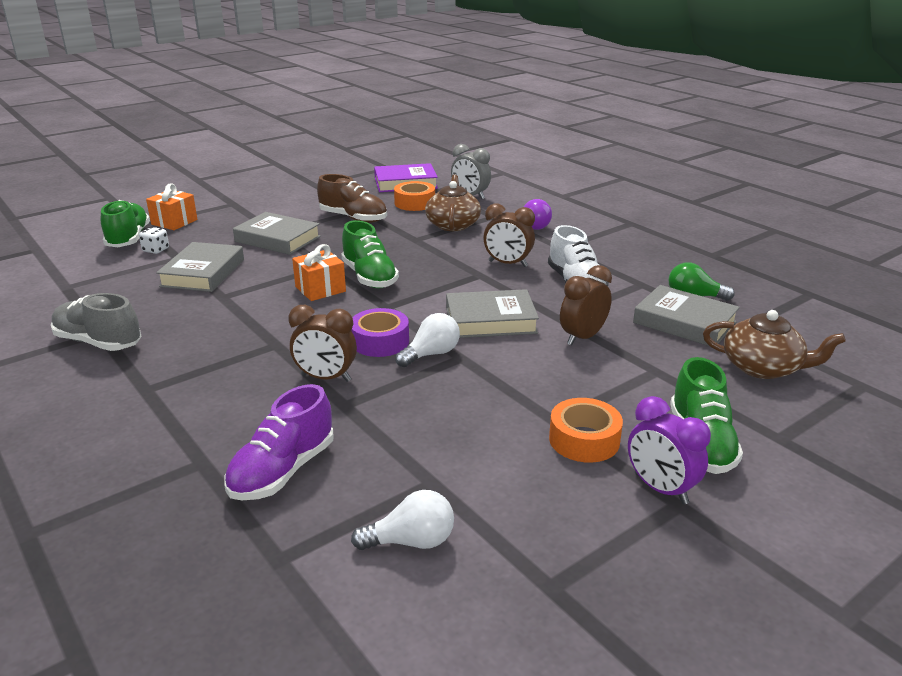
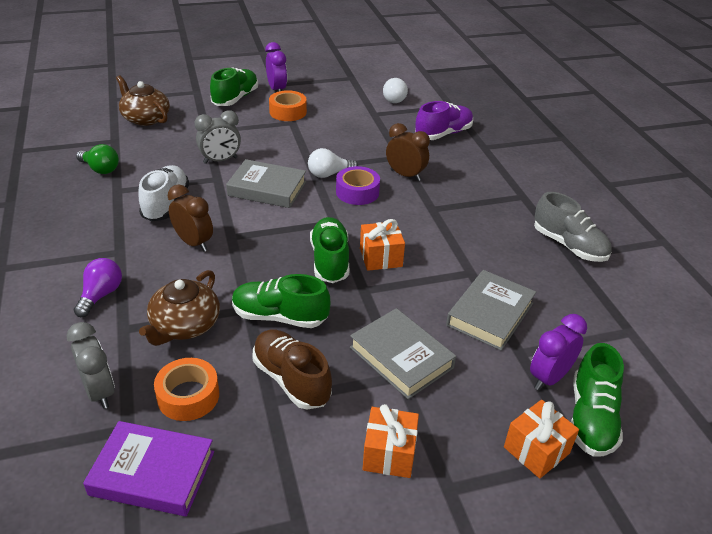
camera: 160 degrees left, 10 degrees up
white dice [139,227,169,254] -> purple clock [530,314,587,390]
white light bulb [351,490,454,550] -> white light bulb turned 90 degrees counterclockwise [383,78,408,103]
brown clock [560,265,612,346] -> grey clock [195,110,241,164]
grey book [633,285,740,346] -> none
none -> green shoe [232,274,330,328]
none -> orange gift [363,404,419,478]

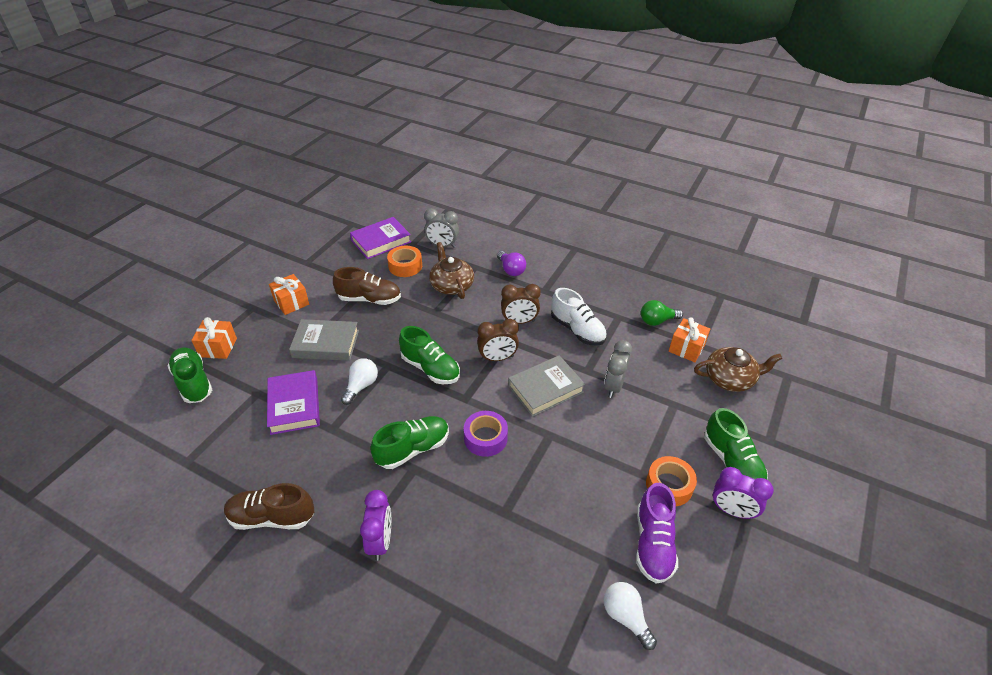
camera: 135 degrees right, 5 degrees up
green shoe [232,274,330,328] -> green shoe moved to [370,416,449,469]
white light bulb [308,148,358,178] -> white light bulb moved to [341,358,378,405]
orange gift [360,219,405,271] -> orange gift moved to [669,317,710,362]
brown clock [386,123,430,181] -> brown clock moved to [477,319,519,361]
purple shoe [415,101,473,140] -> purple shoe moved to [636,483,678,584]
grey book [446,270,536,351] -> purple book [267,370,320,435]
purple clock [530,314,587,390] -> purple clock moved to [360,490,391,561]
grey shoe [534,192,612,262] -> brown shoe [224,483,314,530]

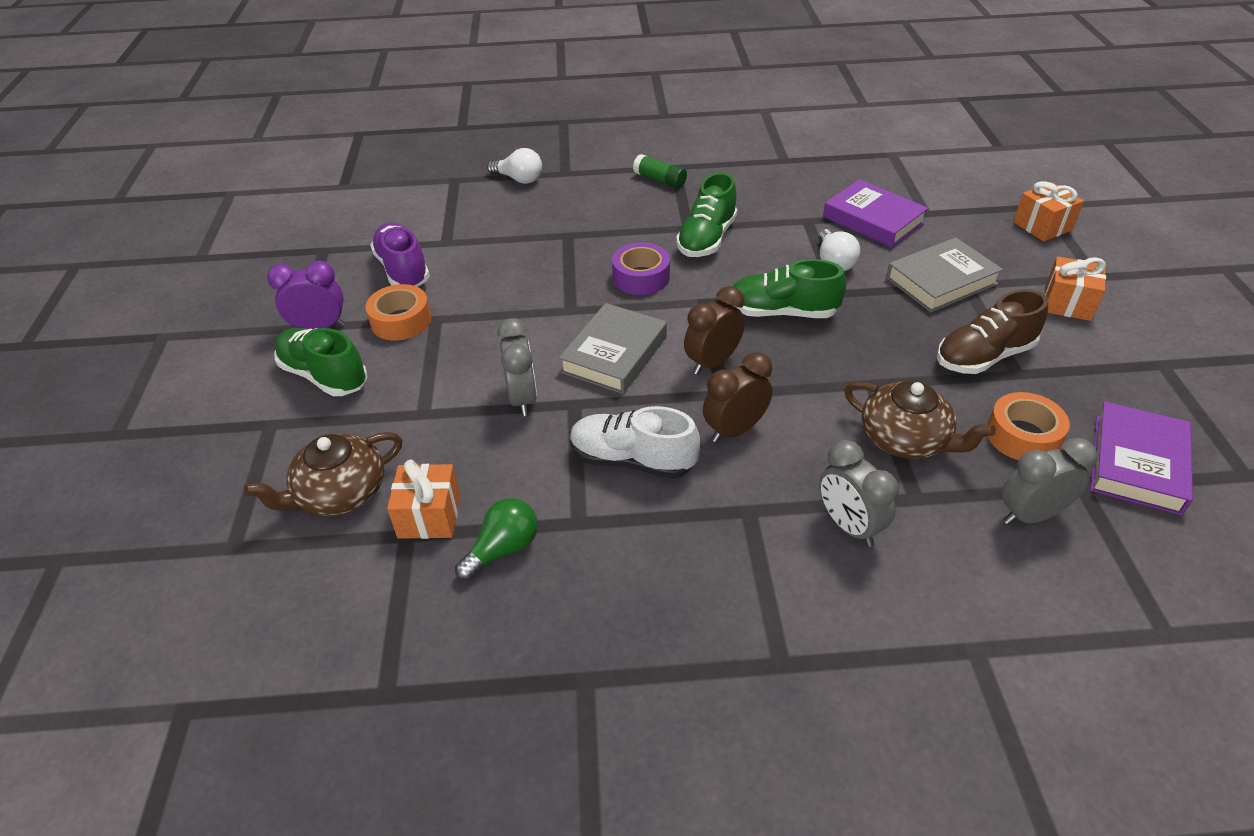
camera: 150 degrees right, 0 degrees up
green shoe [167,347,212,403] -> none
brown shoe [224,483,314,530] -> none
purple clock [360,490,391,561] -> green glue stick [633,154,687,188]
purple light bulb [497,251,526,276] -> grey clock [819,440,899,547]
white light bulb [604,582,657,650] -> white light bulb moved to [487,148,542,184]

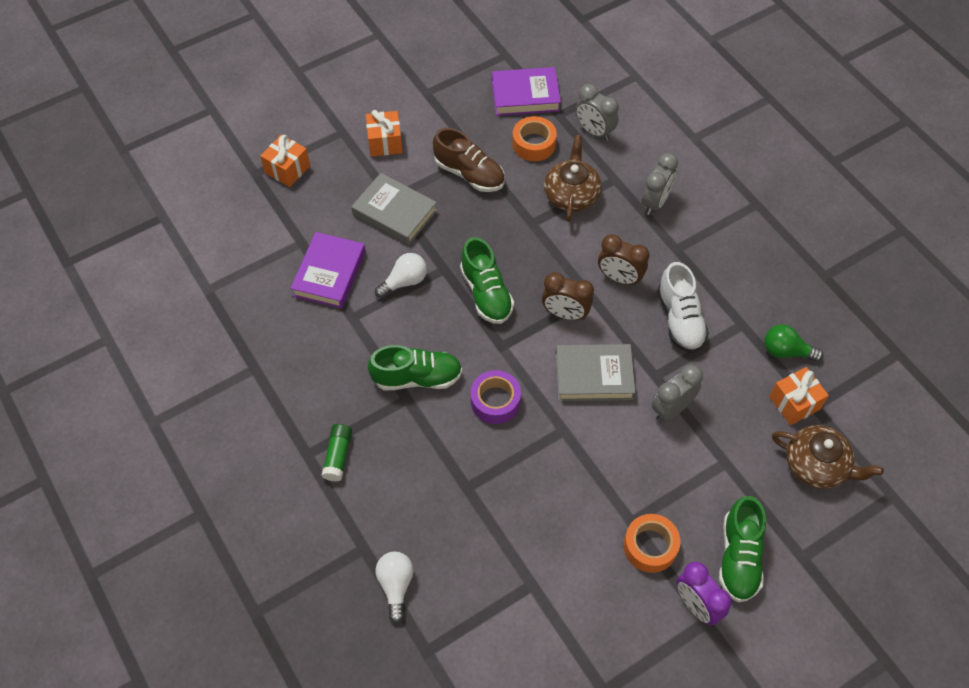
camera: 120 degrees left, 15 degrees up
purple shoe [370,223,430,287] -> none

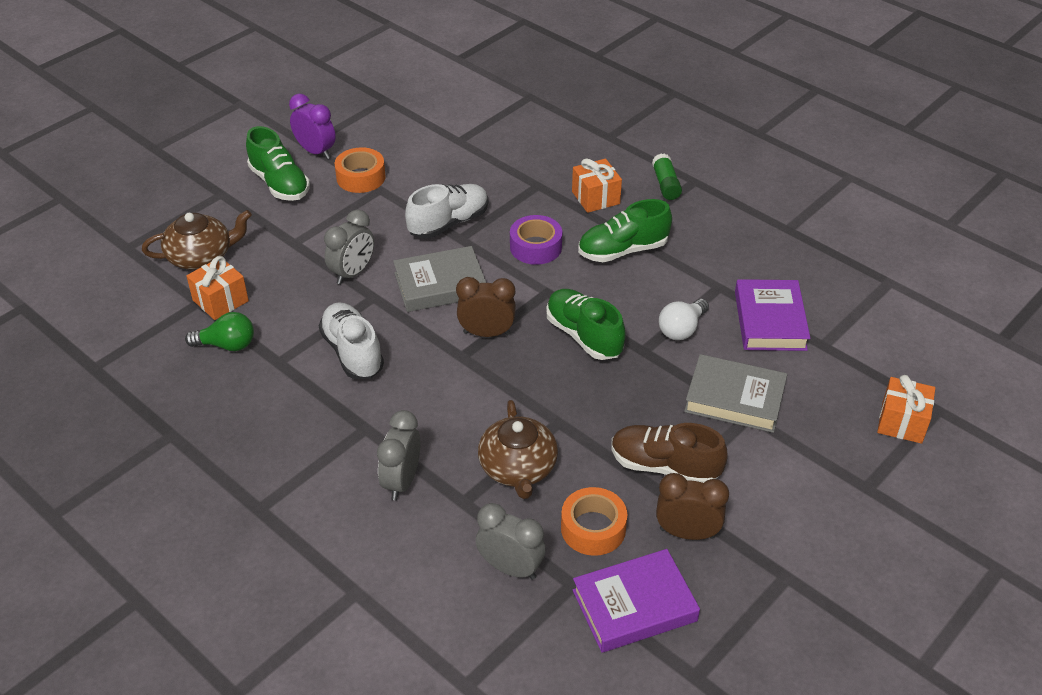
camera: 165 degrees right, 15 degrees down
orange gift [366,110,403,157] -> orange gift moved to [572,158,622,213]
white light bulb [376,552,414,623] -> none
brown clock [598,234,649,286] -> brown clock moved to [656,473,729,540]
green shoe [719,496,766,602] -> green shoe turned 150 degrees clockwise [246,126,310,201]
brown teapot [772,425,884,489] -> brown teapot turned 150 degrees clockwise [142,210,252,270]
none -> white shoe [405,184,488,238]

